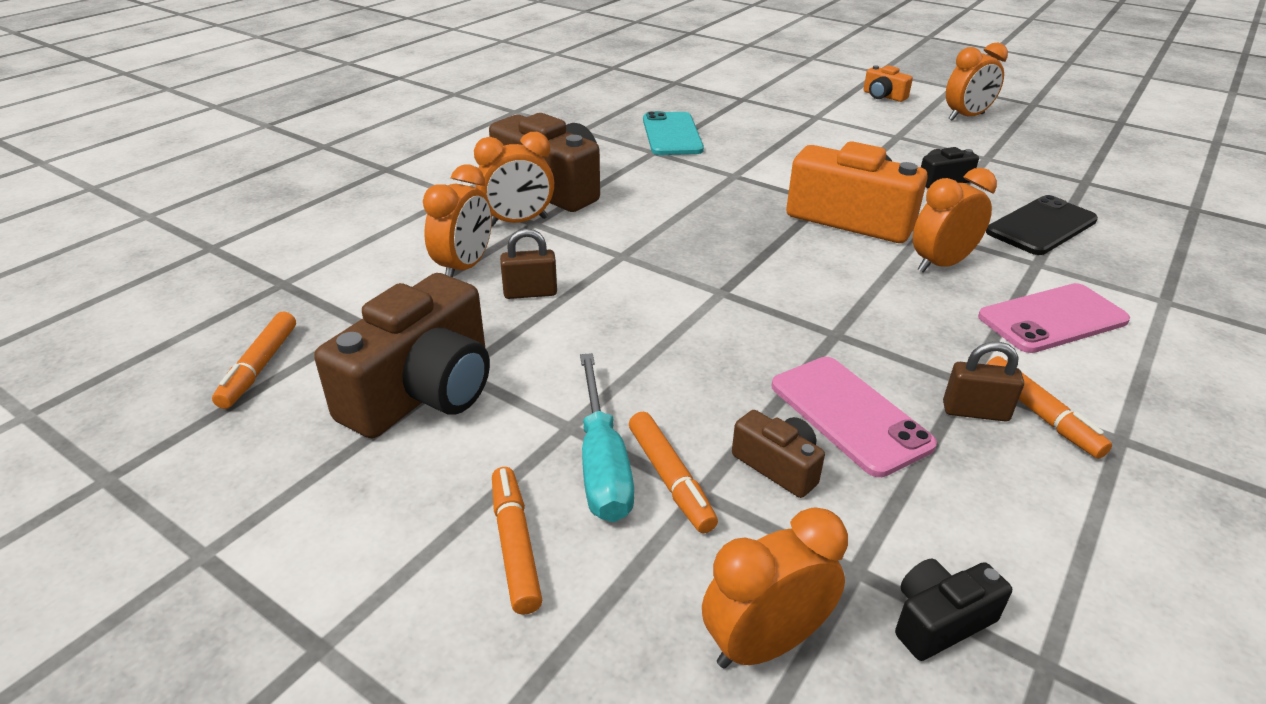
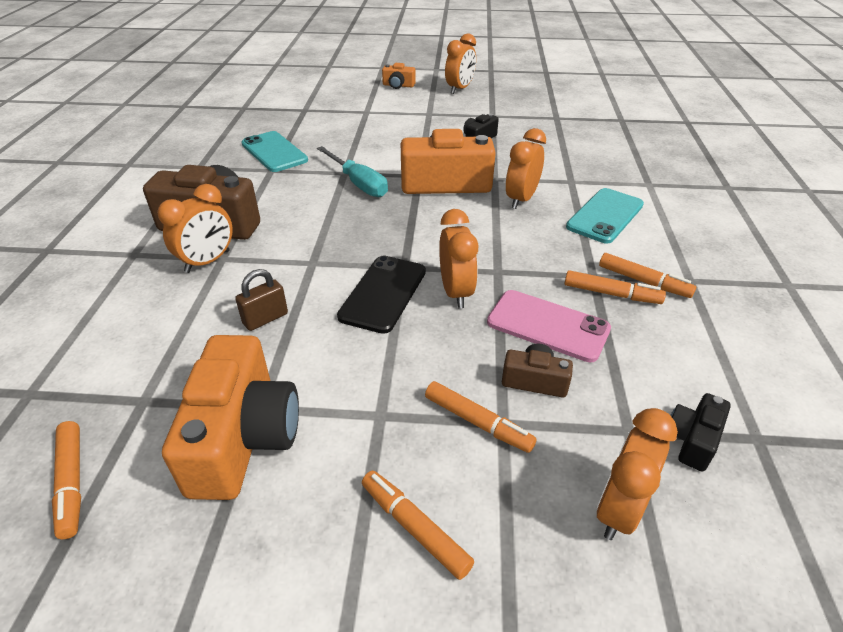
camera: 30 degrees left, 5 degrees up
brown camera [314,273,490,438] -> orange camera [162,335,299,500]
orange clock [423,164,492,277] -> orange clock moved to [439,209,478,308]
turquoise screwdriver [580,353,634,522] -> turquoise screwdriver moved to [317,146,388,197]
brown padlock [943,342,1024,422] -> orange marker [564,270,666,304]
pink phone [978,283,1130,353] -> turquoise phone [566,188,644,244]
black phone [986,195,1098,255] -> black phone moved to [337,255,426,334]

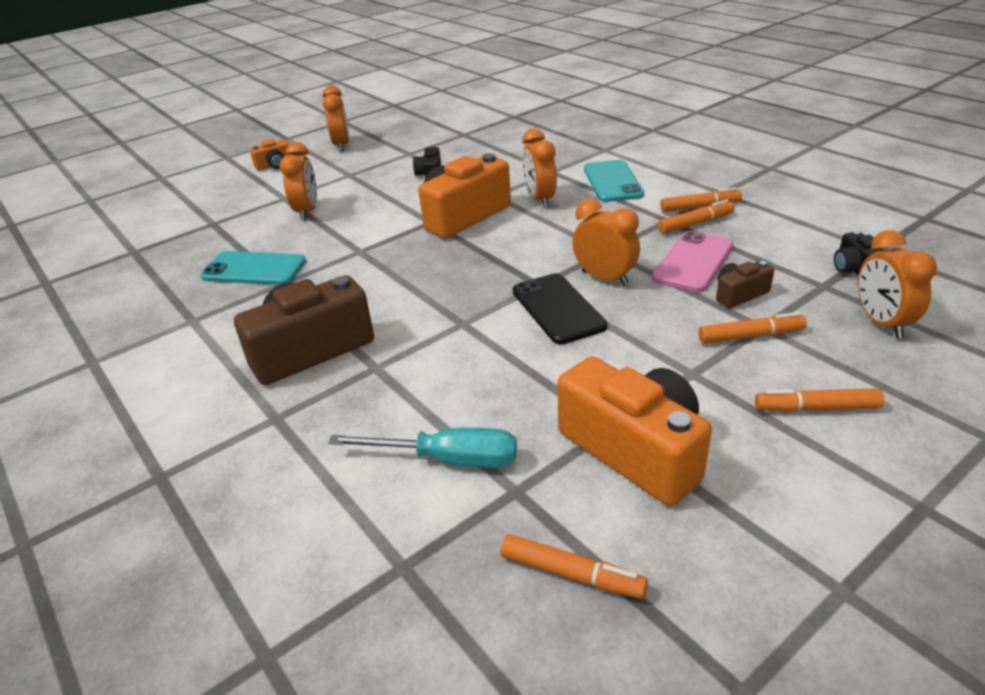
camera: 40 degrees left, 5 degrees down
orange clock [157,184,233,273] -> orange clock moved to [280,142,317,220]
brown padlock [235,269,288,331] -> none
turquoise screwdriver [317,146,388,197] -> turquoise screwdriver moved to [328,428,517,468]
pink phone [487,290,611,362] -> pink phone turned 45 degrees counterclockwise [652,231,733,292]

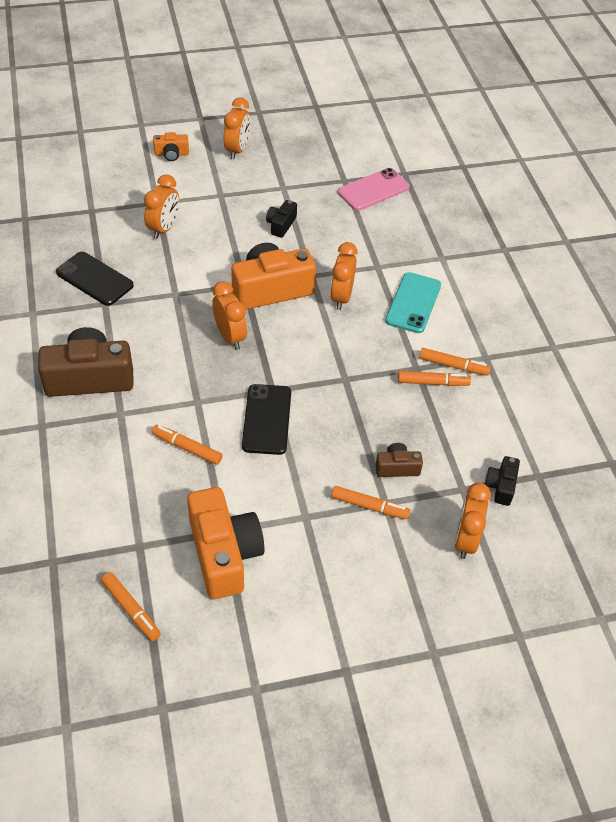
camera: 20 degrees right, 15 degrees up
turquoise phone [200,251,306,285] -> black phone [56,252,134,306]
turquoise screwdriver [328,428,517,468] -> none
orange clock [572,199,640,286] -> orange clock moved to [213,281,247,350]
pink phone [652,231,733,292] -> pink phone moved to [338,168,410,211]
orange marker [755,388,884,412] -> orange marker moved to [152,425,222,465]

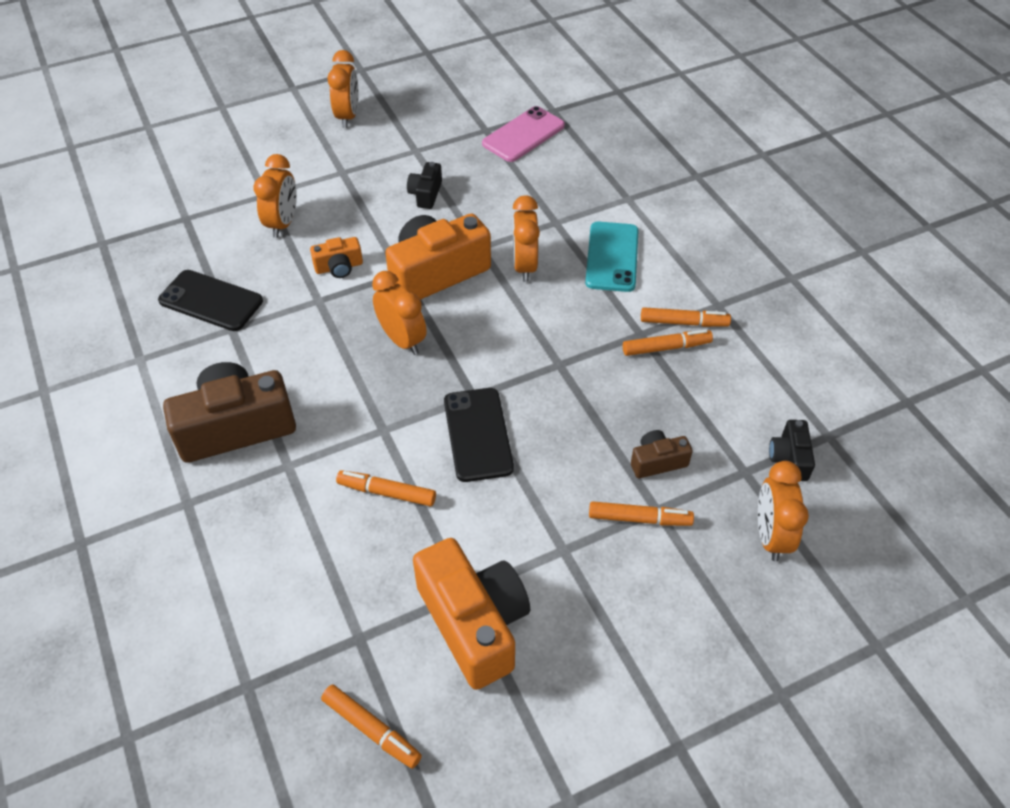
camera: 10 degrees left, 0 degrees up
orange camera [153,132,189,161] -> orange camera moved to [310,237,363,278]

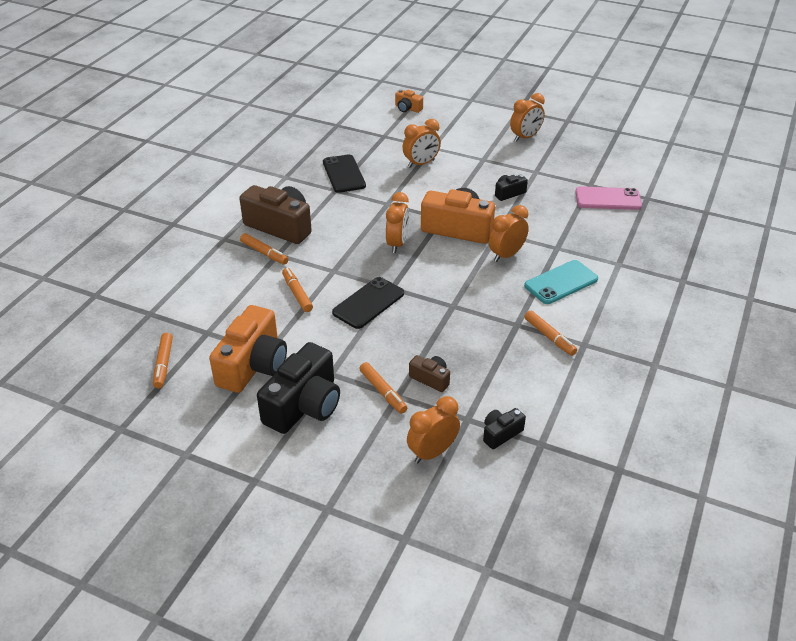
camera: 50 degrees right, 10 degrees down
orange camera [310,237,363,278] -> orange camera moved to [395,90,423,113]
orange marker [623,330,713,356] -> orange marker moved to [240,233,289,265]
none -> black camera [257,342,340,434]

